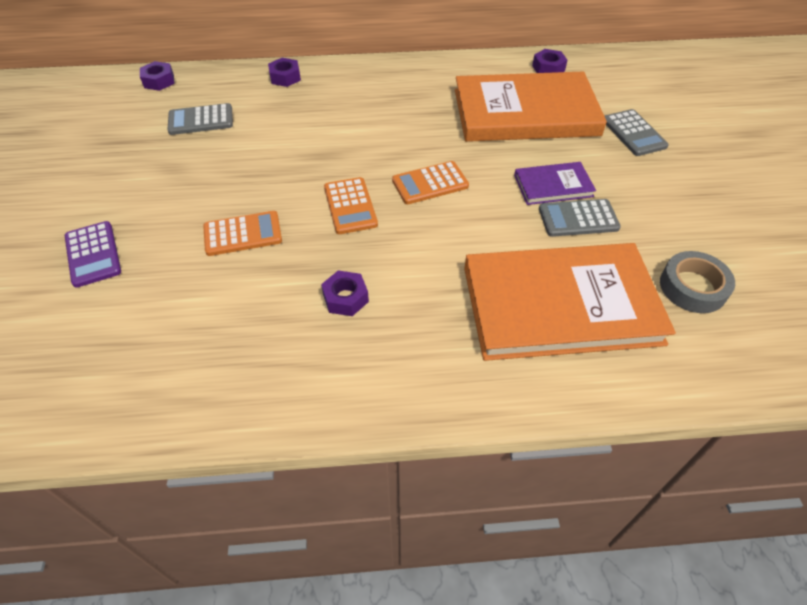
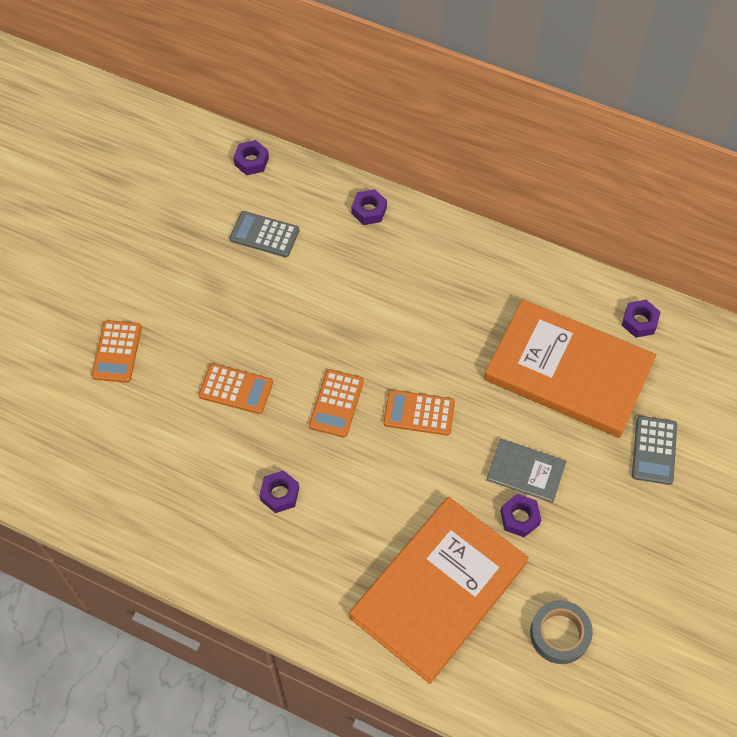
camera: 30 degrees right, 10 degrees up
purple calculator [65,221,121,288] -> orange calculator [92,320,142,383]
orange book [464,243,676,361] -> orange book turned 75 degrees counterclockwise [349,497,529,684]
purple book [514,162,596,205] -> grey book [486,439,567,503]
grey calculator [539,199,621,237] -> purple nut [500,494,541,537]

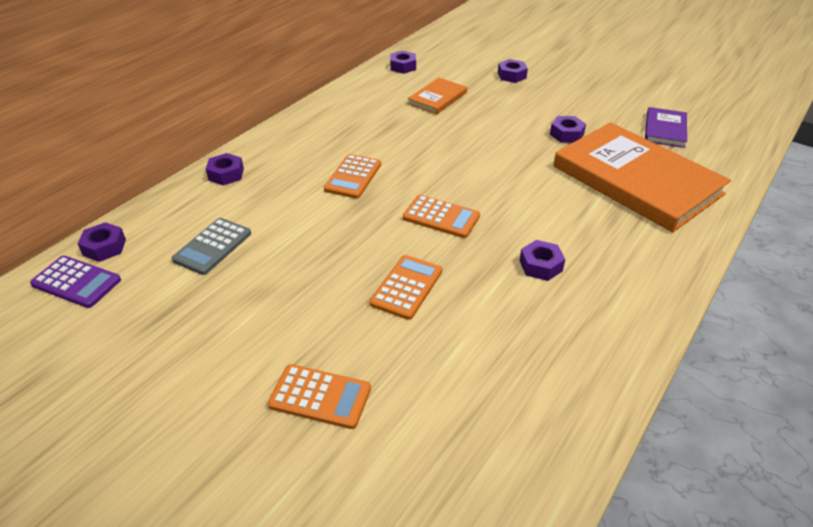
camera: 80 degrees left, 20 degrees down
orange calculator [383,390,455,436] -> orange calculator moved to [324,154,381,199]
orange book [484,299,656,438] -> orange book [408,78,467,115], size x0.46
grey book [486,439,567,503] -> none
grey tape [530,600,593,664] -> purple book [645,107,687,148]
grey calculator [632,416,677,485] -> purple nut [498,59,528,83]
none -> purple calculator [30,256,121,308]

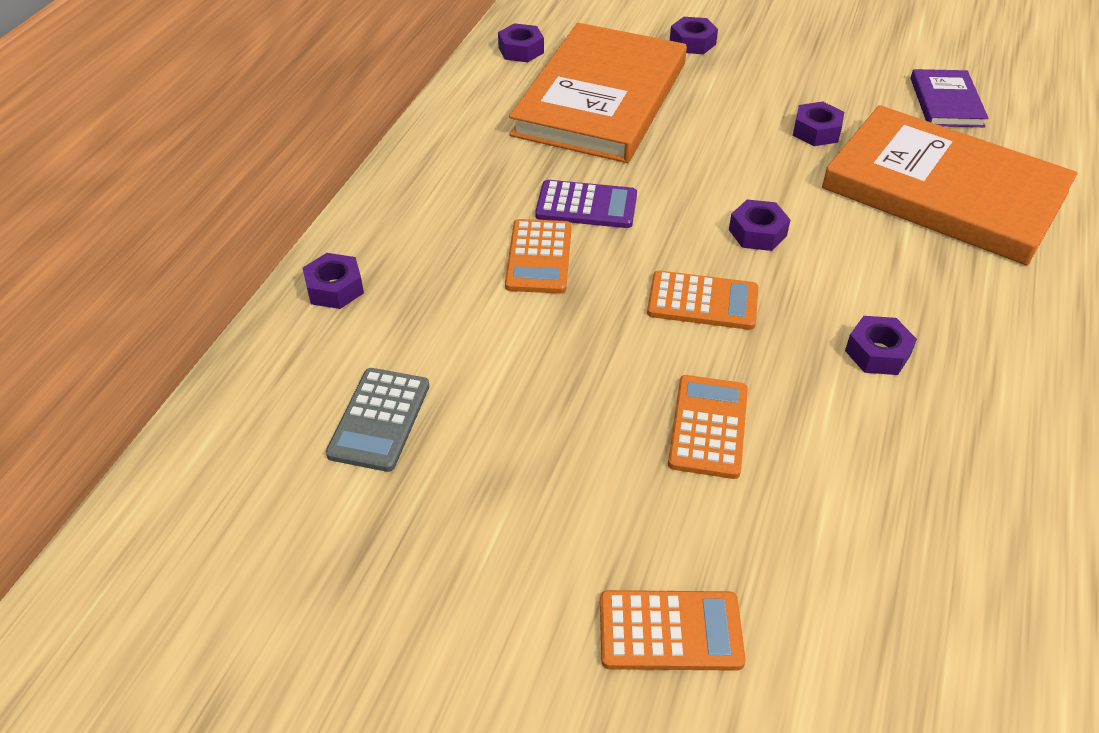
camera: 15 degrees left, 5 degrees up
purple calculator [30,256,121,308] -> purple calculator moved to [535,180,637,228]
purple nut [78,222,126,262] -> purple nut moved to [729,199,790,251]
orange book [408,78,467,115] -> orange book [509,23,687,163], size x2.18

